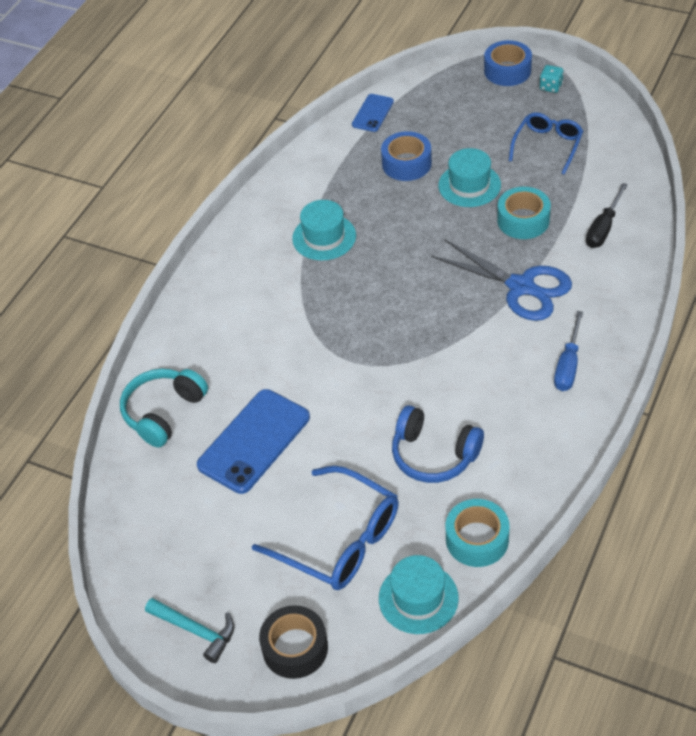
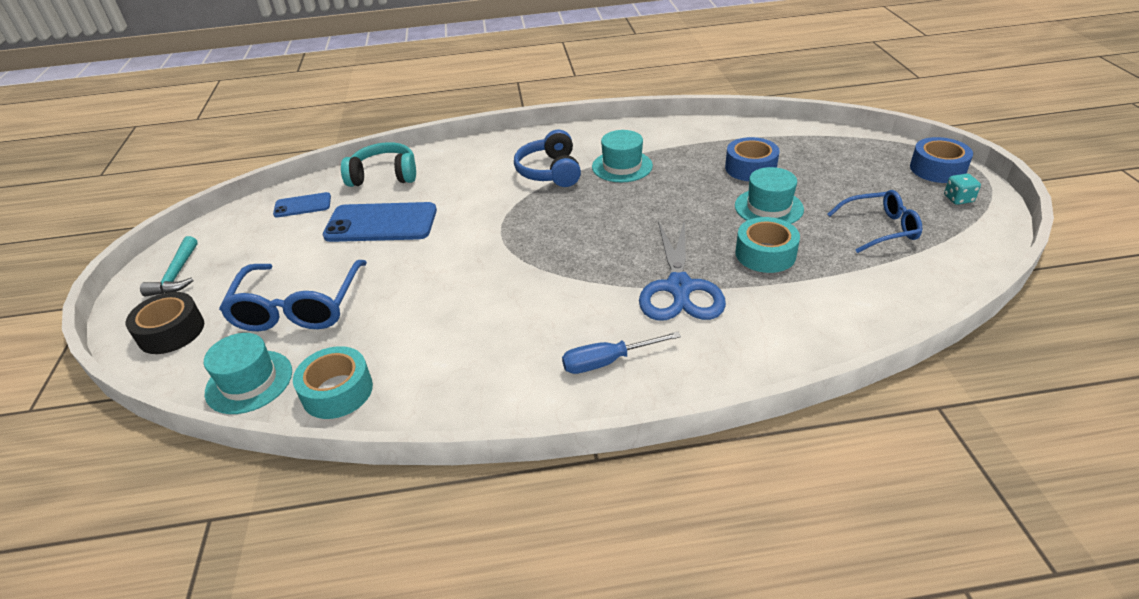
camera: 55 degrees right, 10 degrees down
blue phone [352,94,394,132] -> blue phone moved to [273,192,331,218]
blue headphones [392,405,484,483] -> blue headphones moved to [514,130,581,187]
black screwdriver [586,183,628,248] -> none

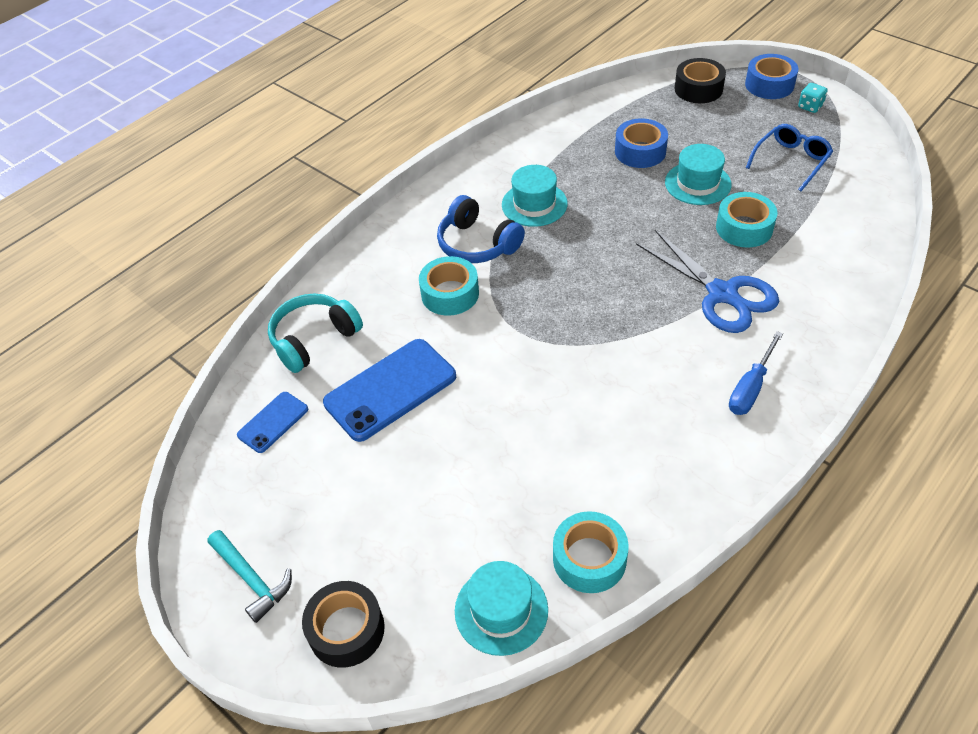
camera: 40 degrees left, 10 degrees up
blue glasses [219,260,367,331] -> none
none -> turquoise tape [419,256,479,316]
none -> black tape [674,58,726,103]

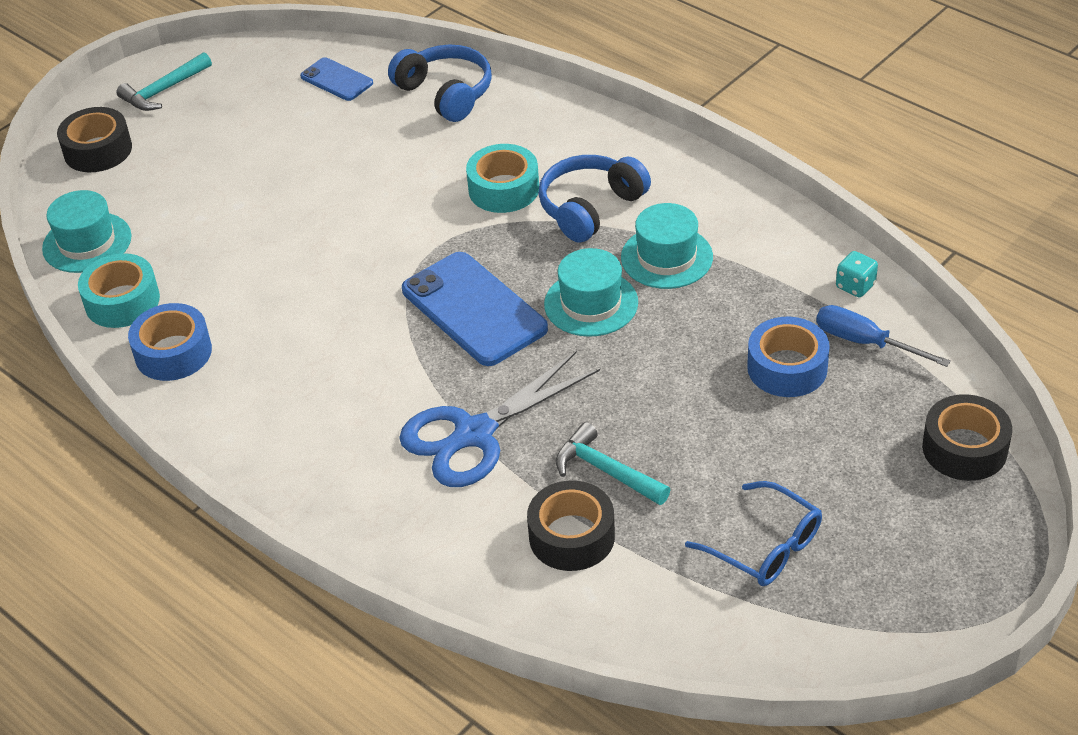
camera: 90 degrees right, 5 degrees down
turquoise headphones [268,293,363,373] -> blue headphones [388,45,492,122]
blue phone [323,339,456,442] -> blue phone moved to [402,252,548,366]
turquoise hat [665,144,732,205] -> turquoise hat moved to [544,248,638,337]
turquoise tape [716,192,777,248] -> turquoise hammer [556,422,671,505]
blue screwdriver [729,331,783,415] -> blue screwdriver moved to [816,305,951,367]
blue tape [745,54,799,99] -> blue tape moved to [128,303,212,381]
turquoise dice [798,83,828,113] -> turquoise dice moved to [836,251,878,297]
none -> black tape [527,481,615,571]

